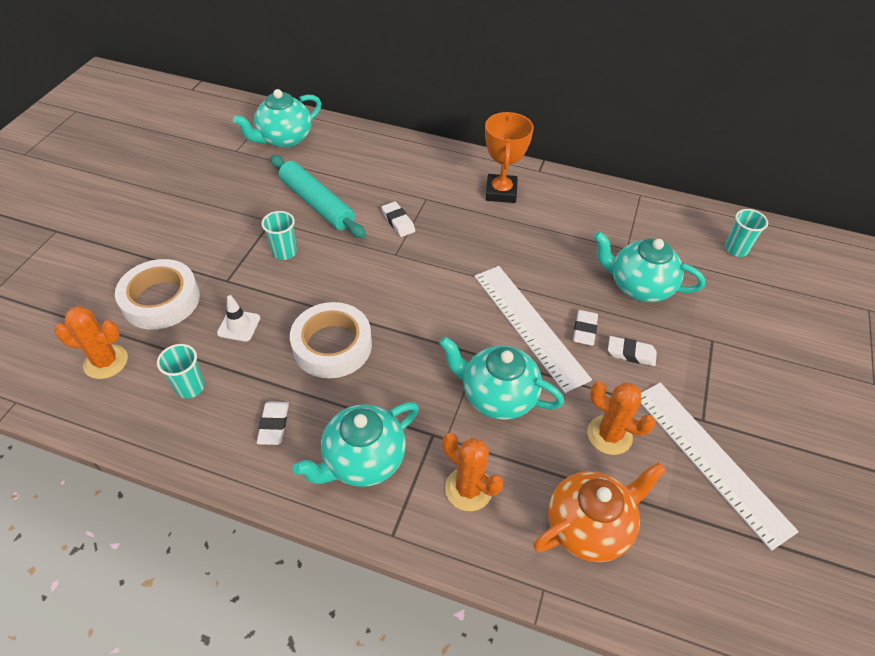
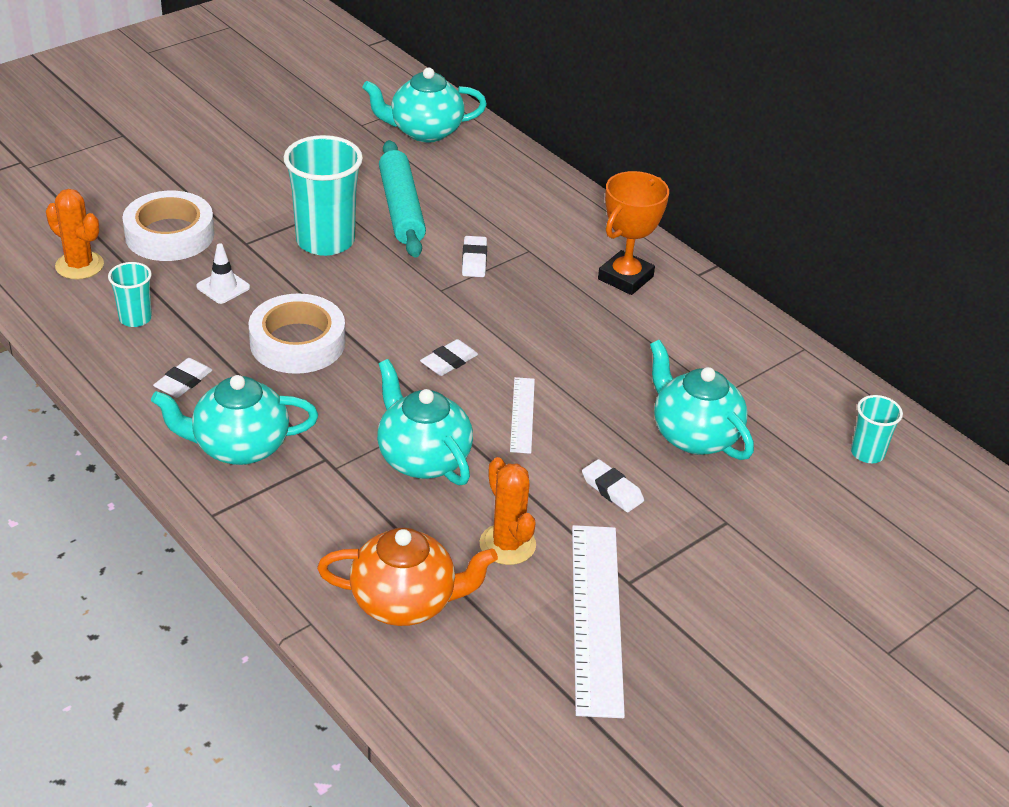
camera: 30 degrees right, 10 degrees down
turquoise cup [261,211,297,260] -> turquoise cup [284,135,363,256], size x1.94
orange cactus [442,433,503,511] -> none
white ruler [474,266,592,393] -> white ruler [510,377,535,454], size x0.52
white eraser [573,310,598,346] -> white eraser moved to [420,339,478,376]

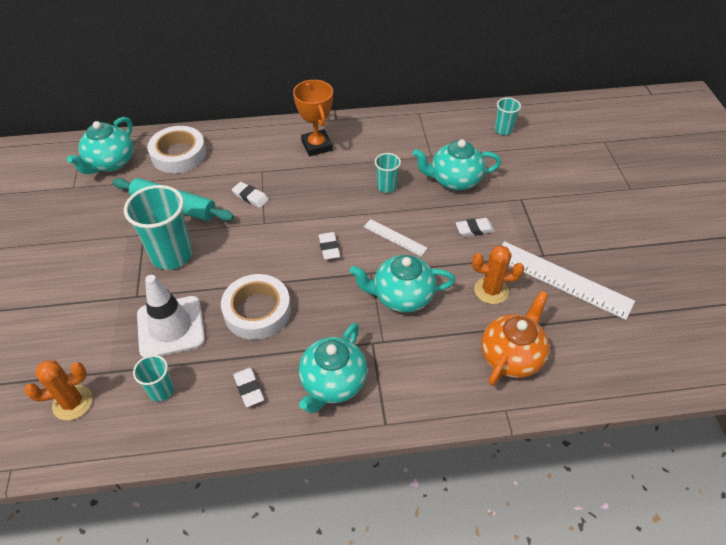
camera: 55 degrees left, 10 degrees up
white tape [122,191,214,261] -> white tape moved to [147,126,206,173]
white traffic cone [196,243,250,304] -> white traffic cone [137,275,205,358], size x2.05
none -> turquoise cup [375,153,401,193]

